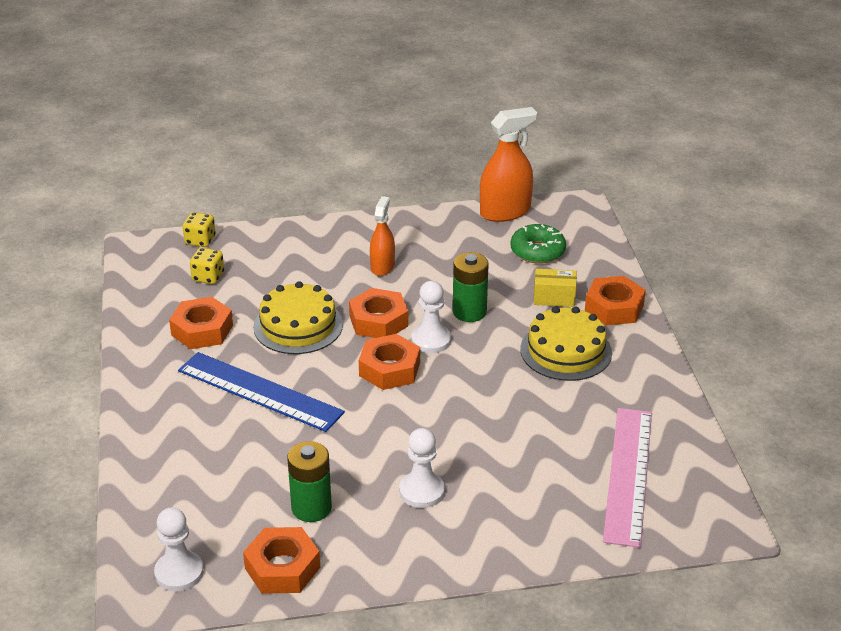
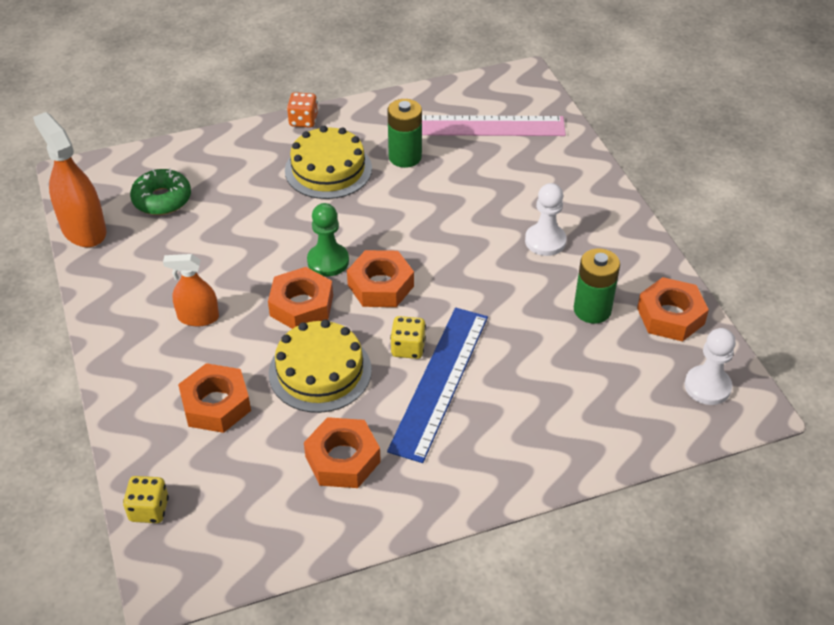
camera: 100 degrees left, 10 degrees up
yellow dice [190,248,224,284] -> yellow dice moved to [390,316,426,359]
white pawn [411,281,451,353] -> green pawn [307,203,349,276]
green battery [453,252,489,322] -> green battery moved to [387,99,422,168]
yellow box [534,269,577,307] -> none
orange nut [585,276,646,325] -> orange nut moved to [178,363,251,433]
none -> orange dice [287,92,318,128]

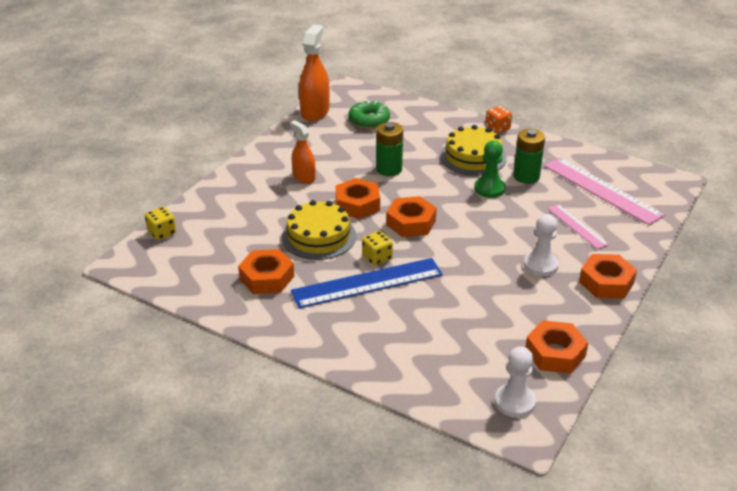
camera: 50 degrees right, 10 degrees down
orange nut [178,363,251,433] -> orange nut moved to [579,254,637,299]
green pawn [307,203,349,276] -> green pawn moved to [474,141,505,198]
green battery [574,248,620,324] -> green battery moved to [376,122,403,176]
none -> pink ruler [547,204,609,249]

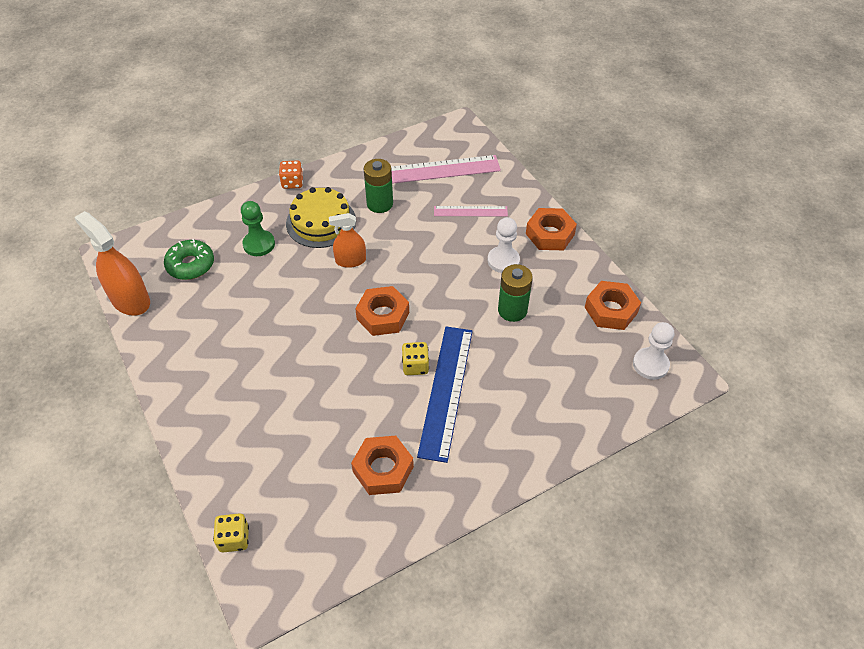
camera: 60 degrees left, 15 degrees up
yellow cake [282,200,356,260] -> none
orange spray bottle [290,120,315,184] -> orange spray bottle moved to [329,213,366,268]
orange nut [336,178,380,219] -> none
green battery [376,122,403,176] -> green battery moved to [498,264,533,322]
green pawn [474,141,505,198] -> green pawn moved to [241,201,275,256]

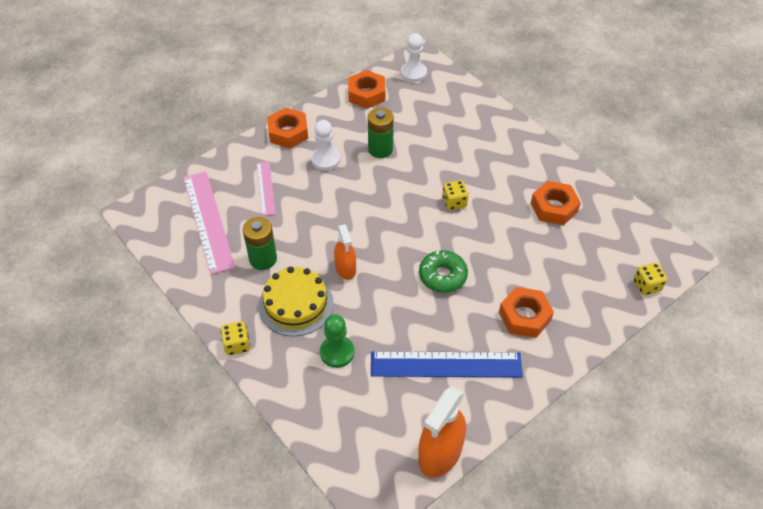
camera: 100 degrees left, 0 degrees up
green donut [164,239,214,280] -> green donut moved to [419,250,468,293]
orange dice [279,160,303,189] -> yellow dice [221,321,250,355]
orange nut [355,286,409,336] -> orange nut moved to [499,287,554,338]
blue ruler [417,326,473,463] -> blue ruler moved to [371,351,523,378]

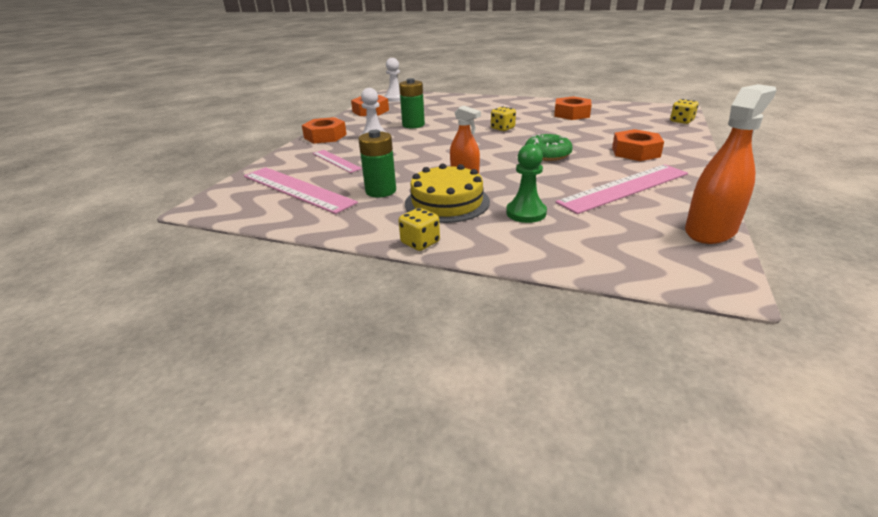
camera: 30 degrees left, 20 degrees down
blue ruler [371,351,523,378] -> pink ruler [555,164,688,214]
orange spray bottle [418,386,466,478] -> orange spray bottle turned 135 degrees counterclockwise [685,84,776,244]

